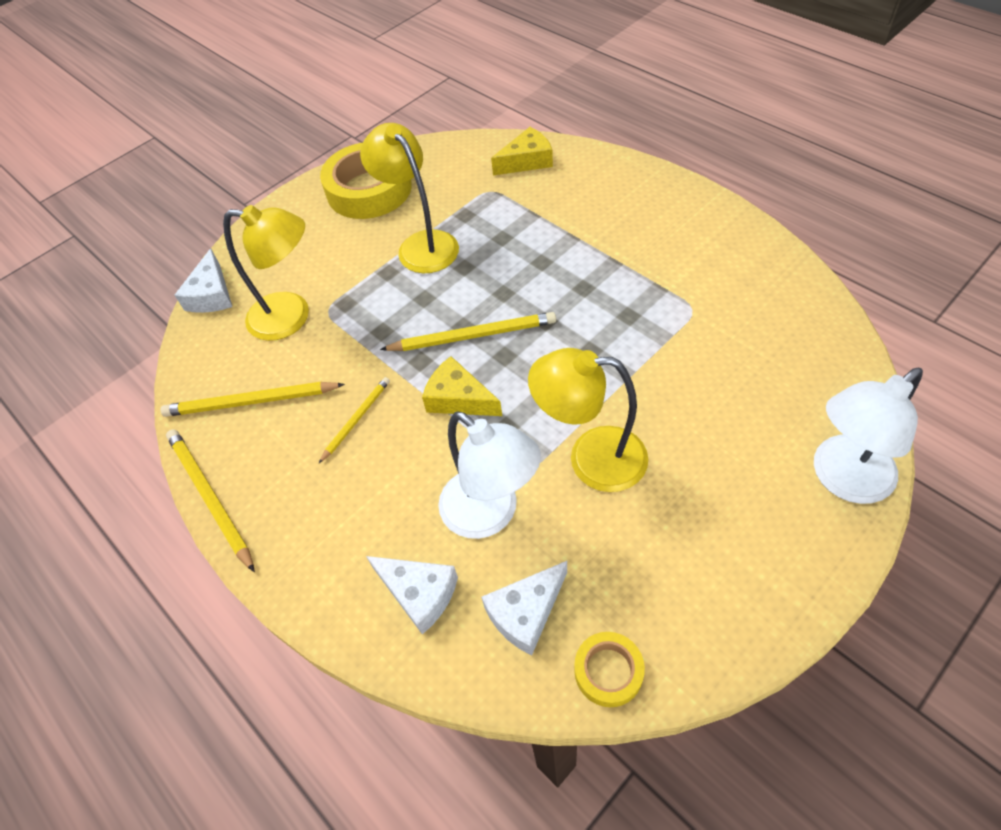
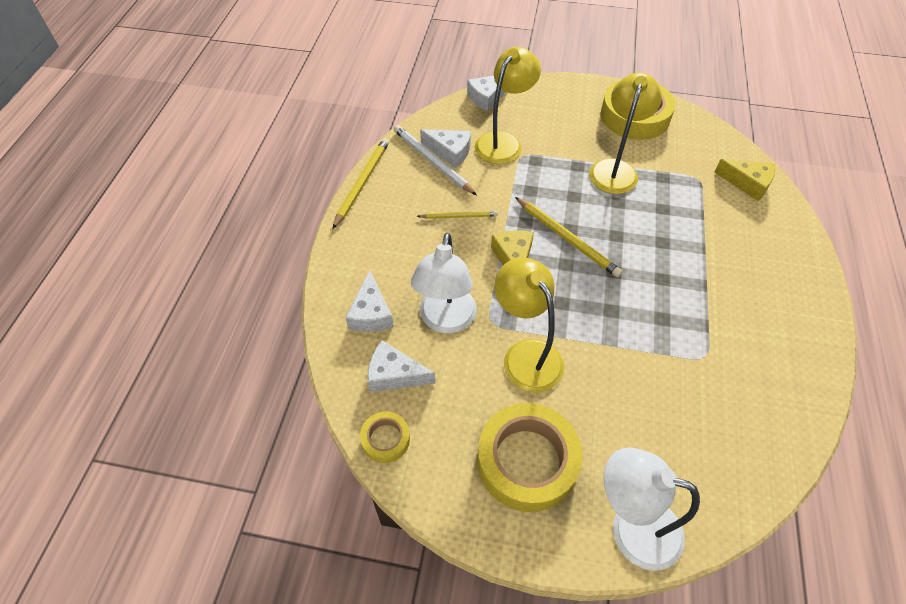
camera: 50 degrees right, 0 degrees up
yellow pencil [161,382,345,417] -> white pencil [394,125,477,195]
yellow lamp [223,205,309,341] -> yellow lamp turned 120 degrees counterclockwise [475,47,541,164]
none -> white cheese [420,129,471,168]
none -> yellow tape [477,403,583,512]

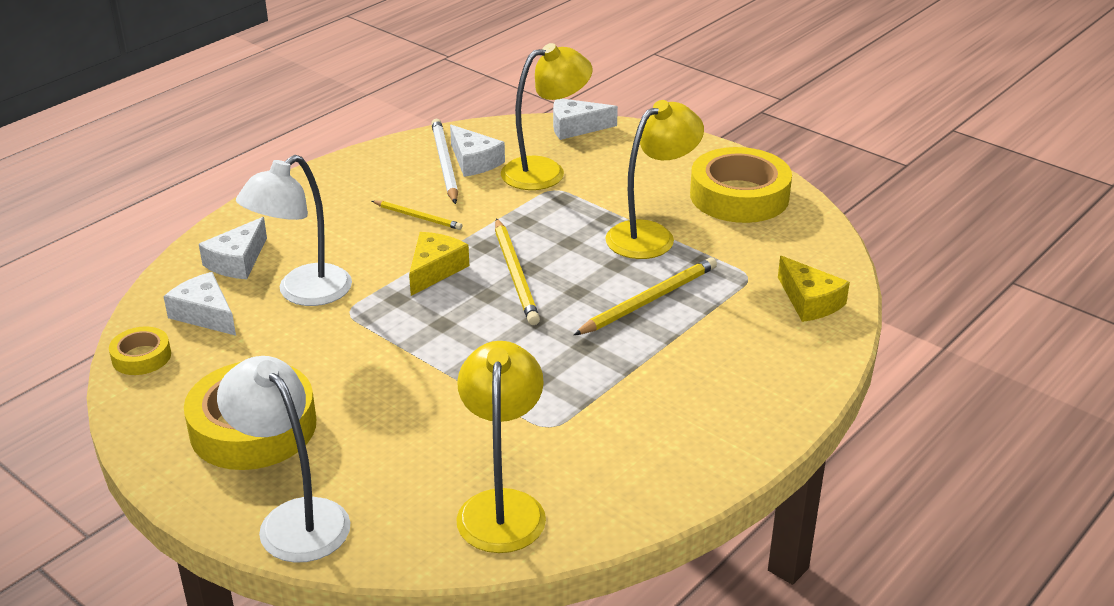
camera: 30 degrees right, 20 degrees down
yellow pencil [332,138,389,229] -> yellow pencil moved to [574,257,717,335]
yellow lamp [494,258,564,393] -> yellow lamp moved to [456,341,546,553]

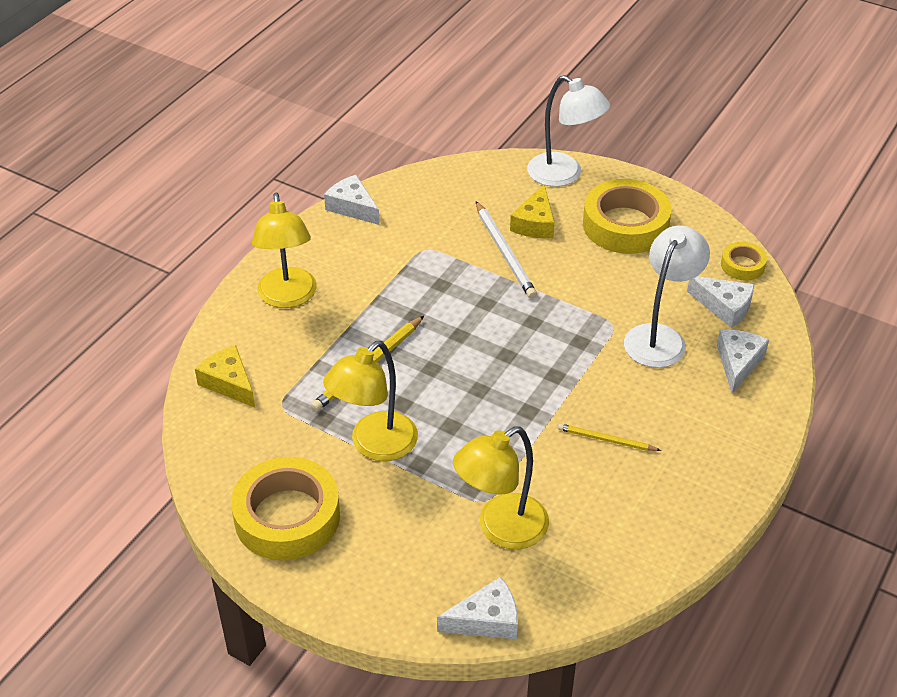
camera: 170 degrees right, 10 degrees up
yellow cheese [409,232,469,296] -> yellow cheese moved to [510,184,555,238]
white pencil [431,119,458,204] -> white pencil moved to [476,201,537,299]
white cheese [450,125,505,177] -> white cheese moved to [324,175,380,225]
yellow lamp [456,341,546,553] -> yellow lamp moved to [251,193,317,308]
yellow pencil [495,218,540,325] -> none

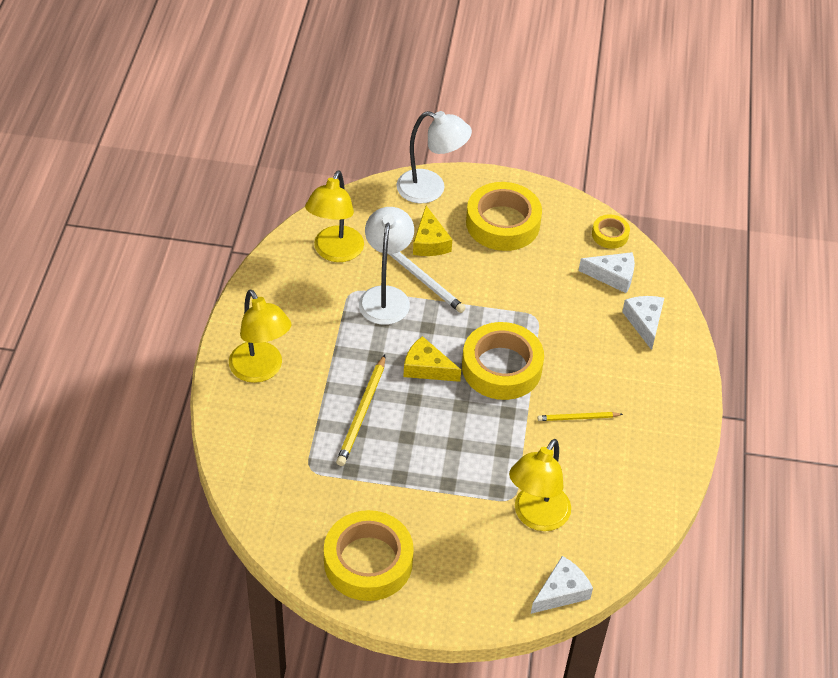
camera: 25 degrees left, 5 degrees up
yellow cheese [195,345,255,407] -> yellow cheese moved to [403,336,461,382]
yellow lamp [323,341,418,461] -> yellow lamp moved to [305,170,364,262]
white cheese [324,175,380,225] -> none
white lamp [624,225,710,368] -> white lamp moved to [359,207,414,325]
none -> yellow tape [462,322,544,400]

